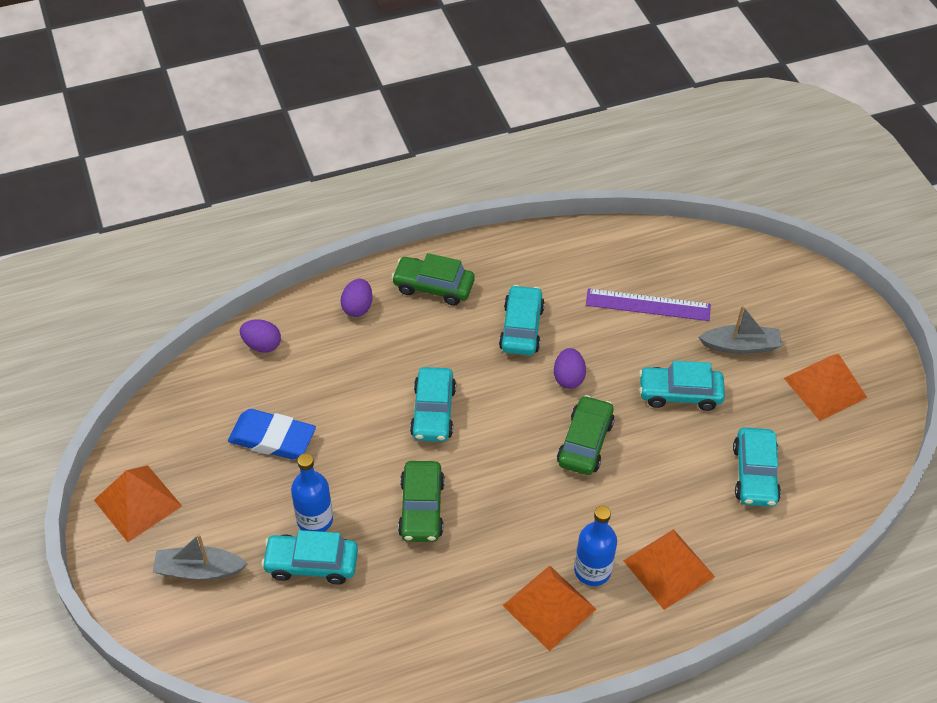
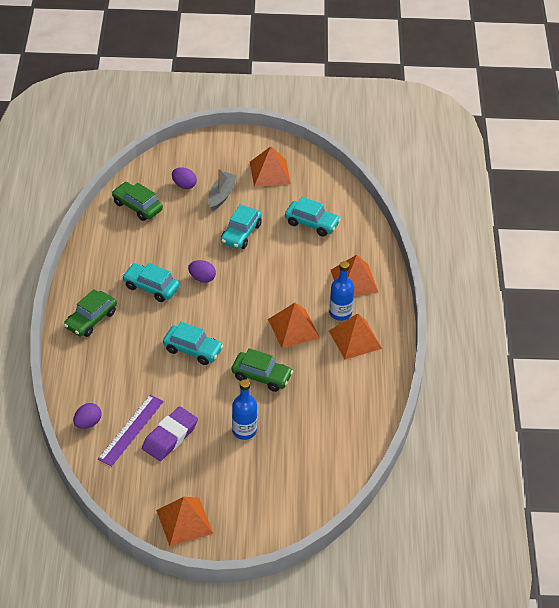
camera: 70 degrees left, 5 degrees down
grey boat [153,534,248,580] -> none
blue eraser [228,409,316,460] -> purple eraser [142,406,198,461]
turquoise car [261,530,358,585] -> none
purple egg [341,278,373,317] -> purple egg moved to [172,167,197,189]
green car [557,395,615,475] -> green car moved to [112,182,163,221]
purple ruler [586,288,711,321] -> purple ruler moved to [98,395,164,466]
none -> orange pyramid [268,303,320,348]

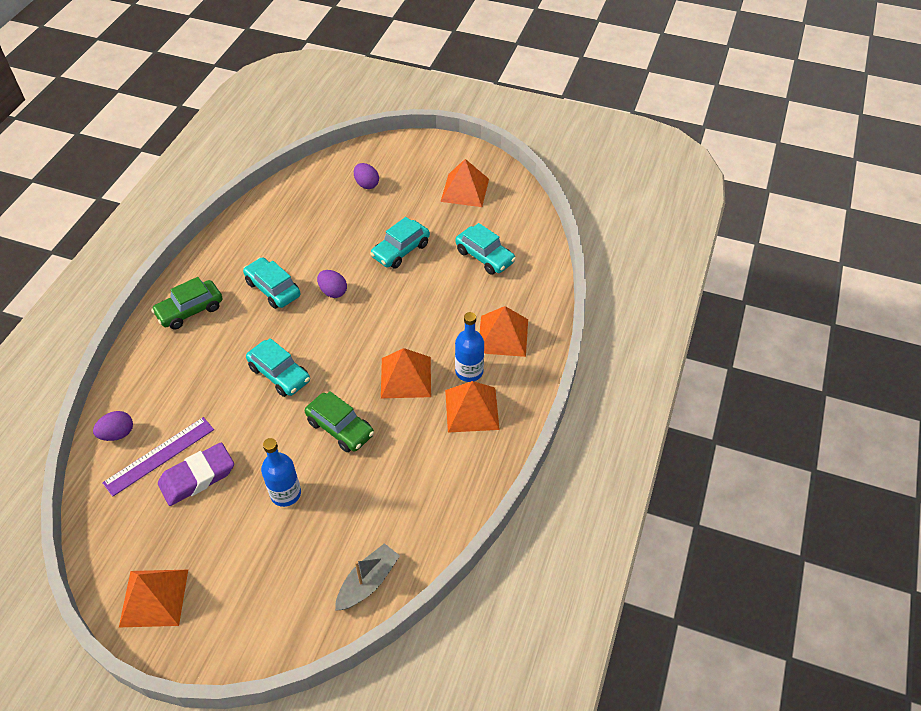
camera: 20 degrees right, 5 degrees up
green car [112,182,163,221] -> none
grey boat [208,169,237,210] -> grey boat moved to [335,543,400,611]

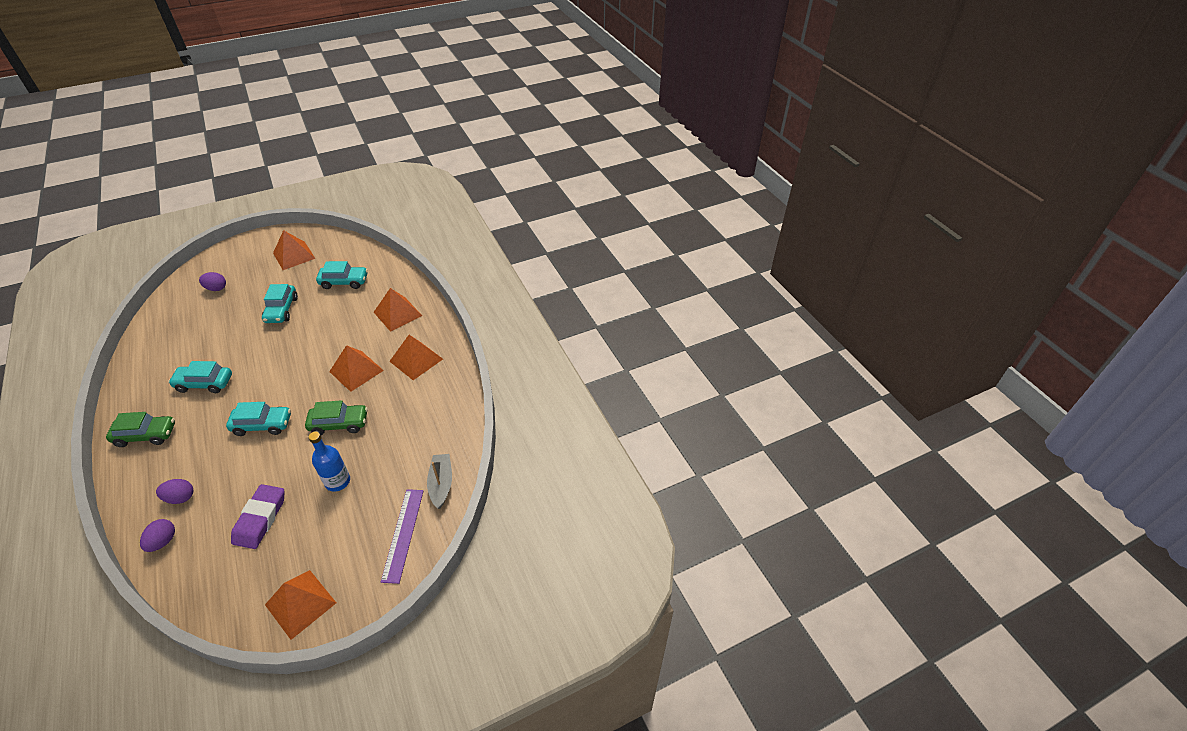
camera: 45 degrees left, 5 degrees down
purple ruler [102,417,214,497] -> purple ruler moved to [381,489,424,584]
green car [151,277,223,329] -> green car turned 105 degrees counterclockwise [106,412,175,447]
purple egg [317,270,347,298] -> purple egg moved to [156,479,193,504]
blue bottle [455,312,484,382] -> none

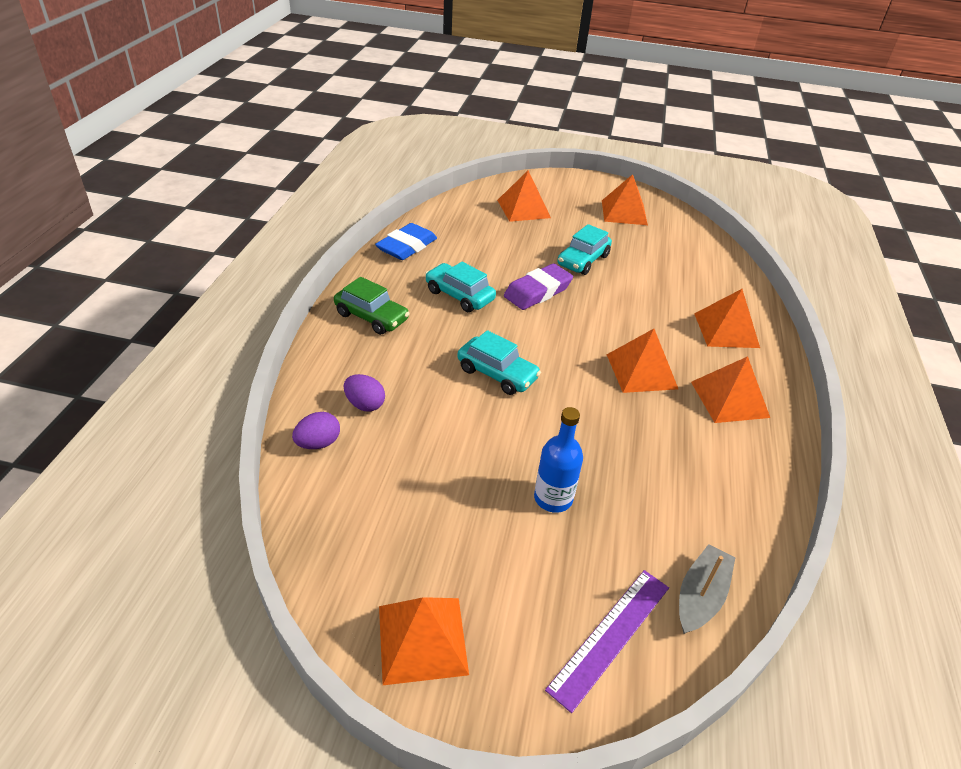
camera: 35 degrees right, 5 degrees down
purple egg [199,272,226,291] -> orange pyramid [497,171,551,222]
purple eraser [231,484,285,549] -> purple eraser moved to [504,263,573,310]
green car [305,400,368,435] -> none
turquoise car [316,261,368,289] -> none
none -> blue eraser [375,223,437,260]

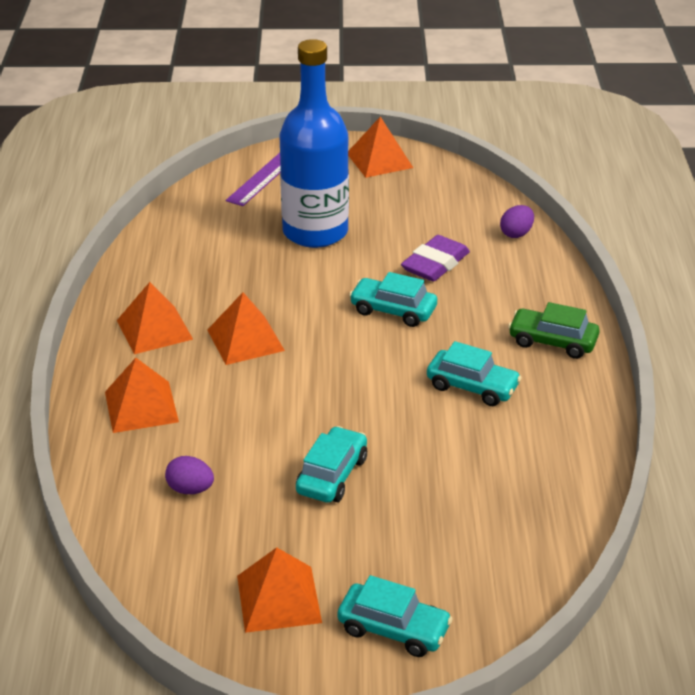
camera: 170 degrees right, 5 degrees down
purple egg [344,374,385,412] -> purple egg moved to [165,456,214,494]
blue eraser [375,223,437,260] -> none
orange pyramid [497,171,551,222] -> none
purple eraser [504,263,573,310] -> purple eraser moved to [401,235,470,281]
blue bottle [534,407,583,513] -> blue bottle [280,39,349,248], size x2.09
grey boat [679,544,736,634] -> none
none -> turquoise car [338,575,453,657]

